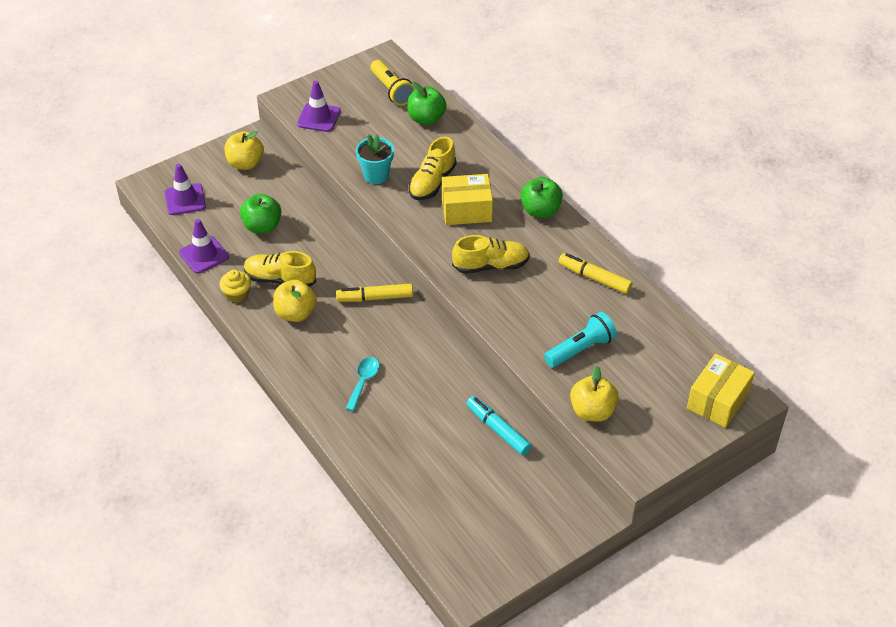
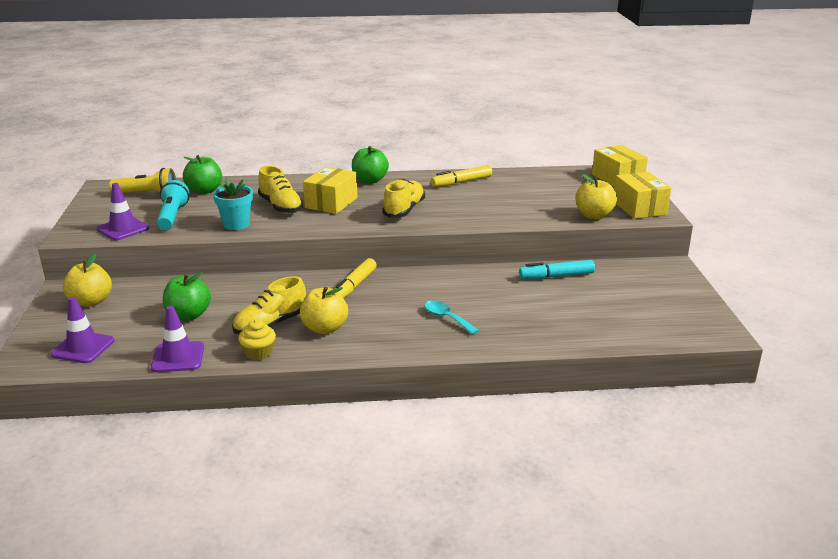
camera: 60 degrees left, 20 degrees down
turquoise flashlight [544,312,617,368] -> turquoise flashlight moved to [157,180,189,230]
none -> yellow box [614,172,671,219]

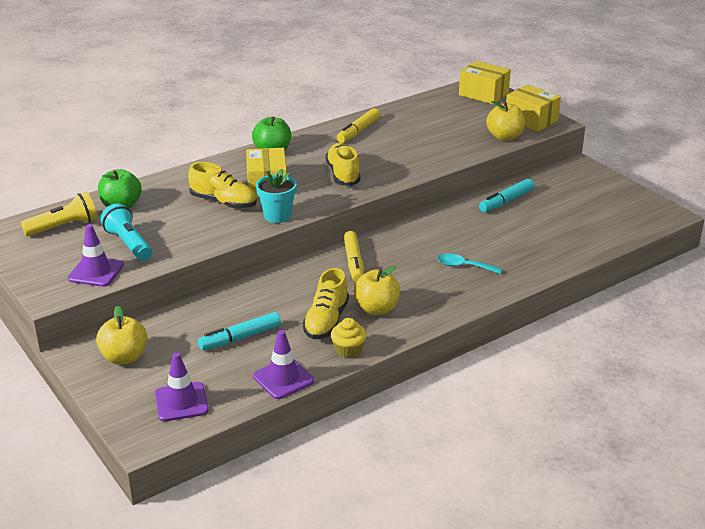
camera: 30 degrees left, 5 degrees up
green apple [163,272,211,321] -> turquoise marker [198,312,281,351]
turquoise flower pot [213,178,253,230] -> turquoise flower pot moved to [256,168,297,223]

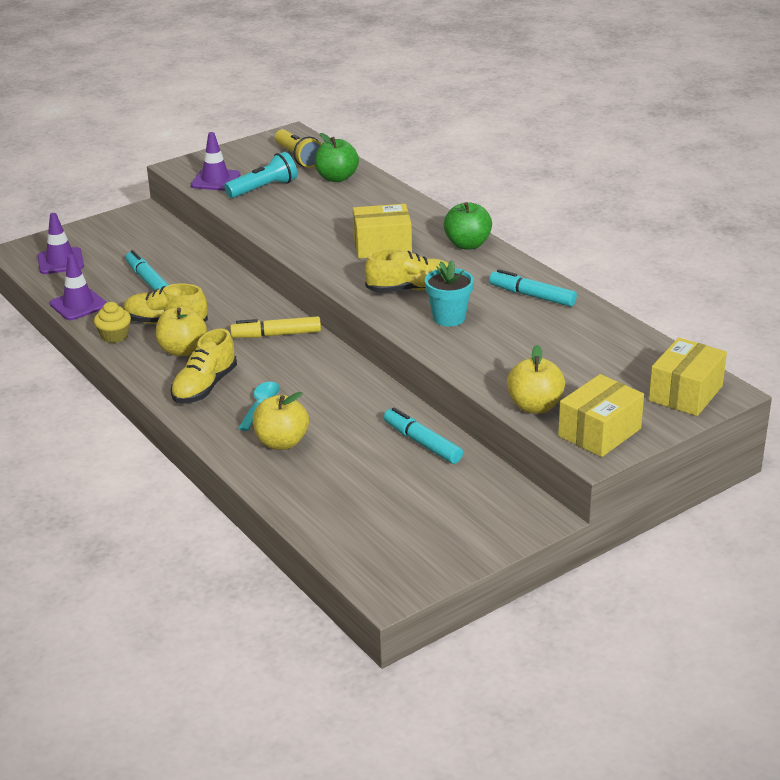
camera: 90 degrees right, 0 degrees up
yellow apple [96,305,147,365] -> yellow apple moved to [253,392,309,450]
yellow shoe [188,162,257,209] -> yellow shoe moved to [170,328,237,403]
turquoise flower pot [256,168,297,223] -> turquoise flower pot moved to [425,260,474,326]
yellow marker [337,108,380,143] -> turquoise marker [489,269,577,307]

